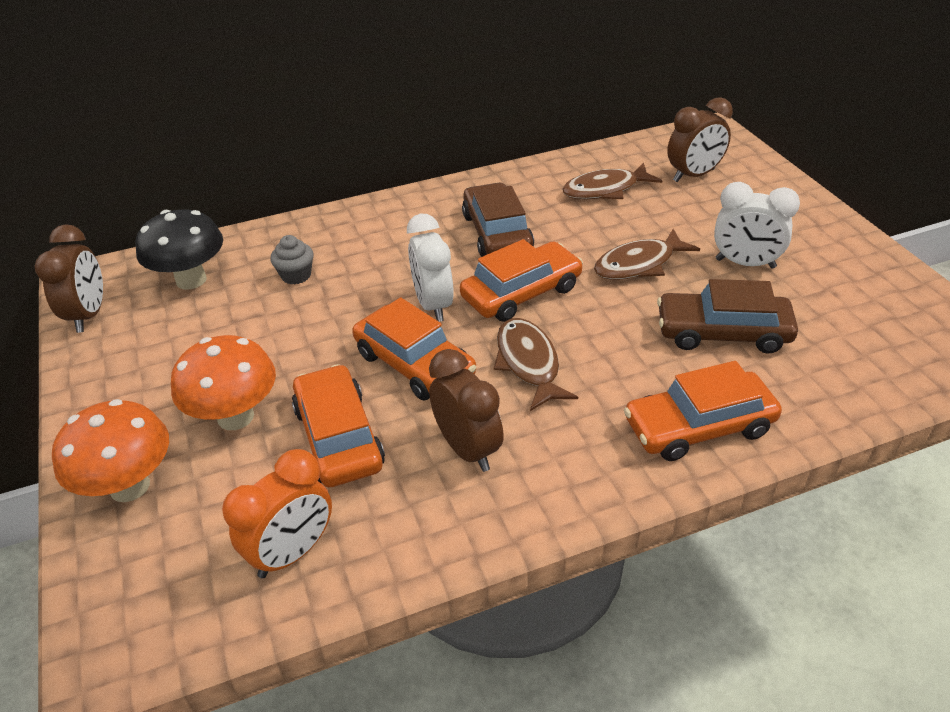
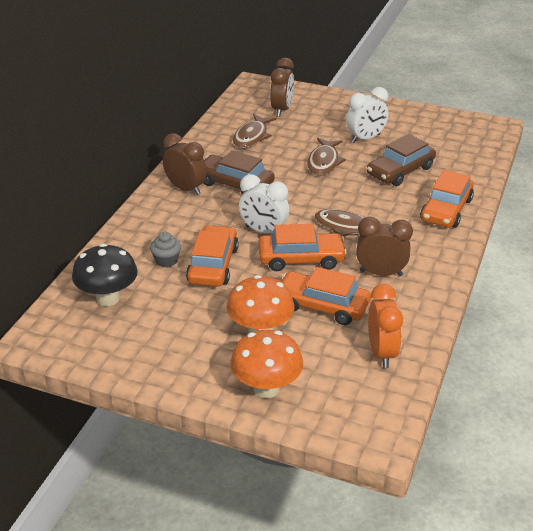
camera: 50 degrees left, 5 degrees down
brown clock [34,224,103,333] -> brown clock moved to [163,133,207,195]
orange car [460,239,583,322] -> orange car moved to [186,225,239,287]

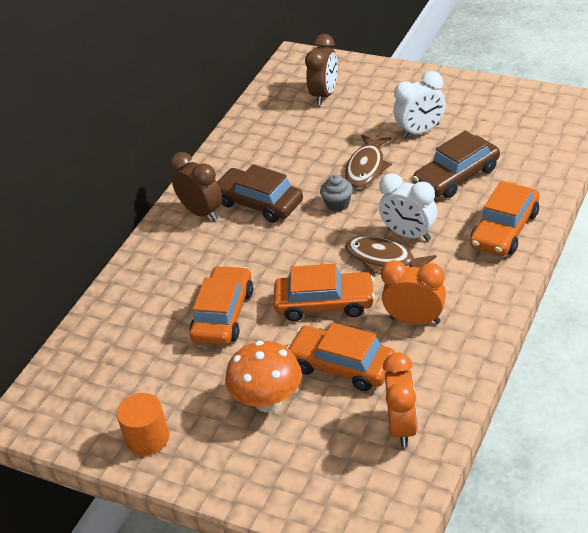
camera: 10 degrees right, 5 degrees up
black mushroom [72,244,138,306] -> none
grey cupcake [150,232,181,267] -> grey cupcake moved to [320,174,353,212]
orange mushroom [230,330,303,398] -> none
brown fish [233,114,276,148] -> none
white clock [239,174,289,233] -> white clock moved to [379,173,437,241]
brown clock [356,217,413,276] -> orange clock [381,260,446,324]
none -> orange cylinder [117,393,169,456]

